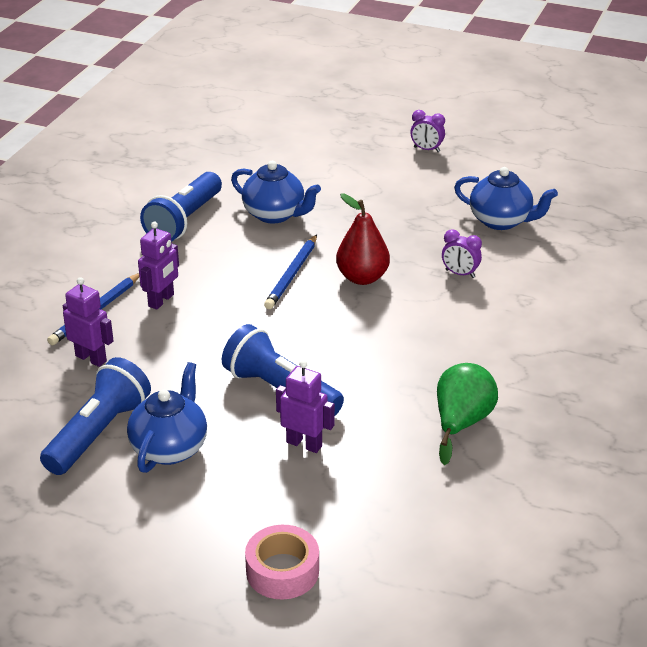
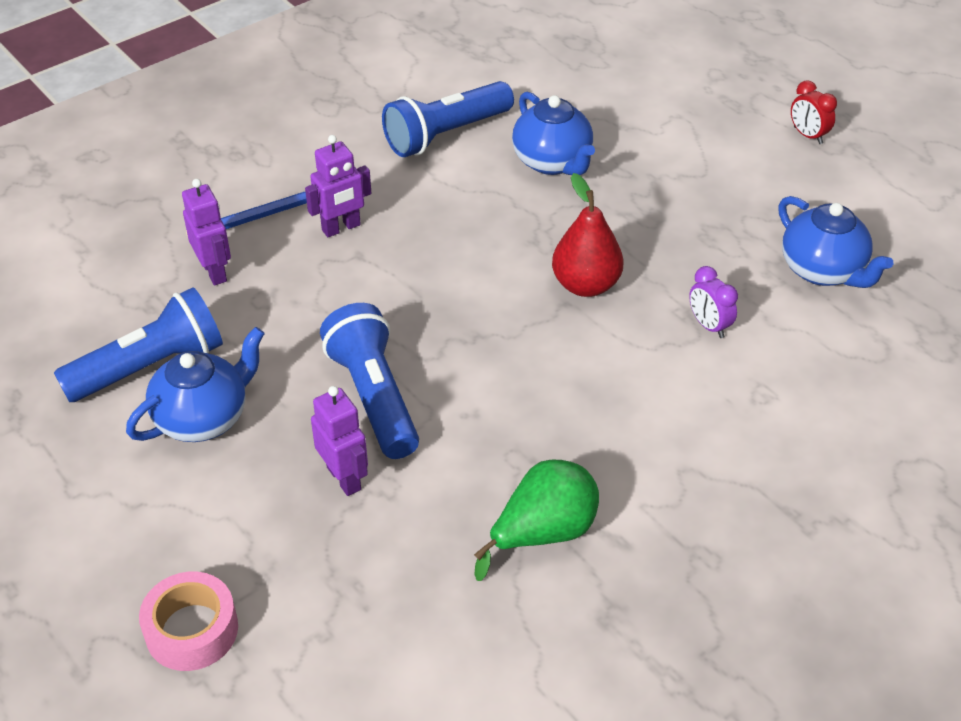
camera: 30 degrees right, 10 degrees up
blue pencil [264,235,317,309] -> none
purple clock [410,110,445,152] -> red clock [791,80,837,144]

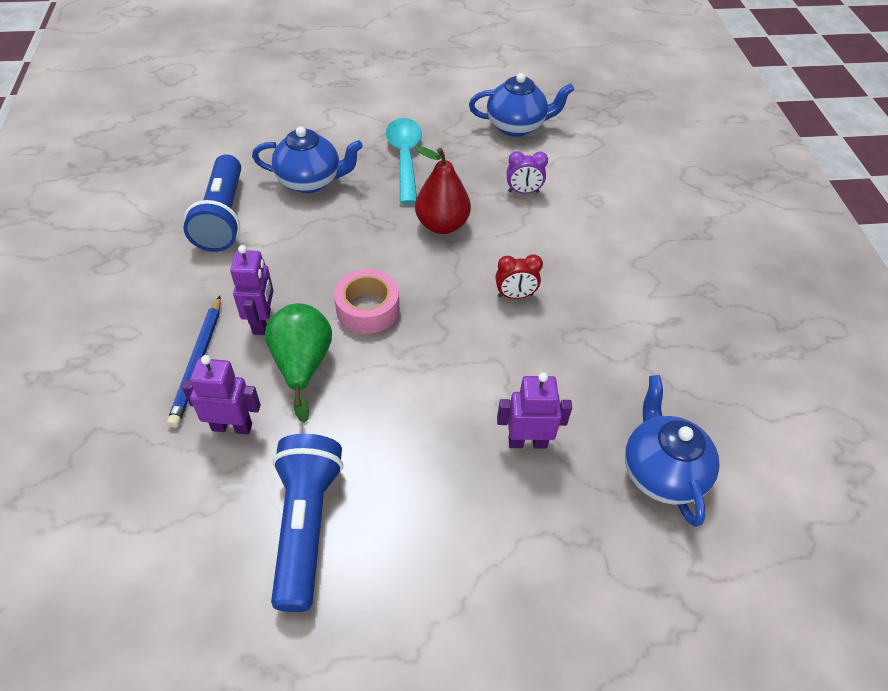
camera: 60 degrees left, 5 degrees up
blue teapot [126,327,265,442] -> blue teapot moved to [625,375,719,527]
pink tape [139,572,238,671] -> pink tape moved to [334,269,399,334]
blue flashlight [320,303,419,459] -> none
green pear [474,460,599,581] -> green pear moved to [265,303,332,423]
red clock [791,80,837,144] -> red clock moved to [496,254,543,299]
none -> turquoise spoon [386,118,422,204]

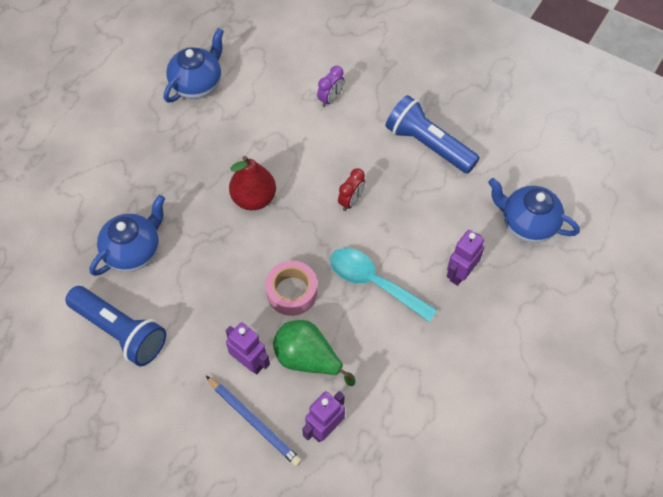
camera: 50 degrees left, 10 degrees up
blue flashlight [271,434,343,612] -> blue flashlight moved to [385,95,480,174]
turquoise spoon [386,118,422,204] -> turquoise spoon moved to [330,248,437,322]
purple clock [507,151,548,194] -> purple clock moved to [317,66,345,107]

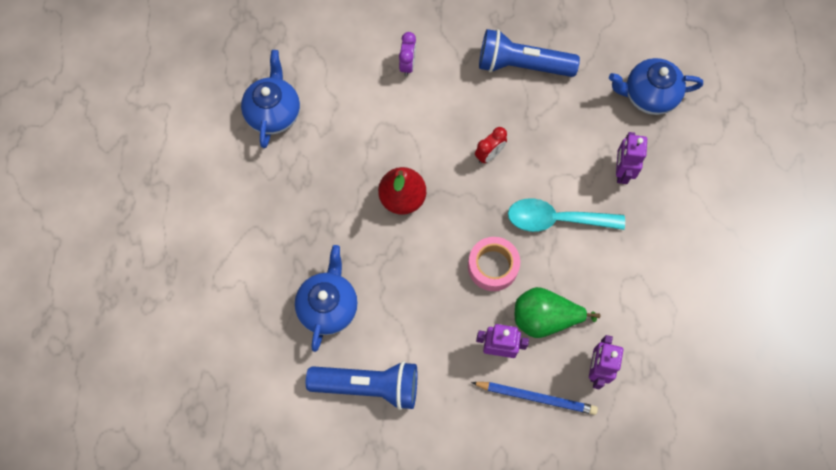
camera: 30 degrees left, 10 degrees up
red clock [338,168,365,211] -> red clock turned 45 degrees clockwise [475,127,507,164]

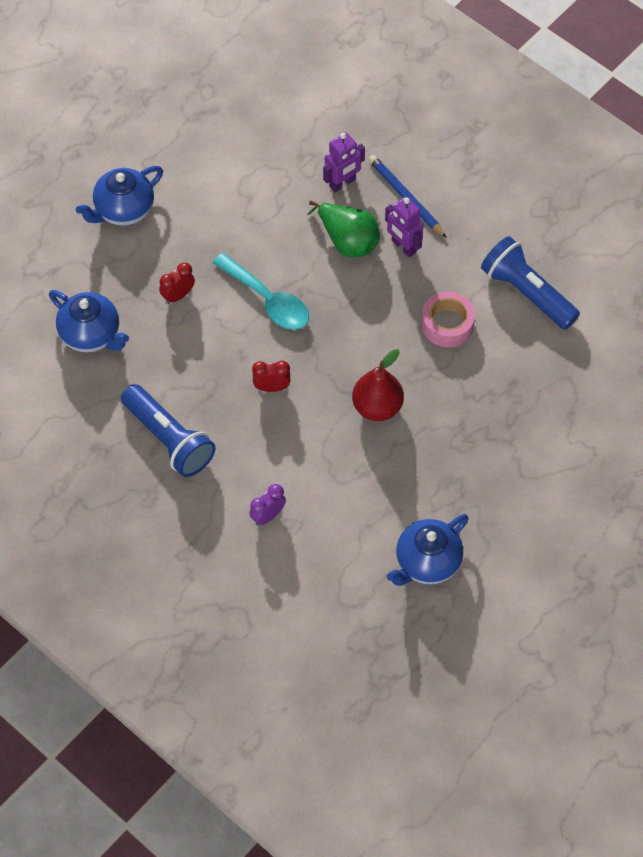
camera: 140 degrees left, 10 degrees down
blue teapot [295,245,358,352] -> blue teapot moved to [76,166,163,226]
pink tape [468,237,520,291] -> pink tape moved to [422,292,475,347]
purple robot [616,132,647,184] -> red clock [159,262,195,304]

